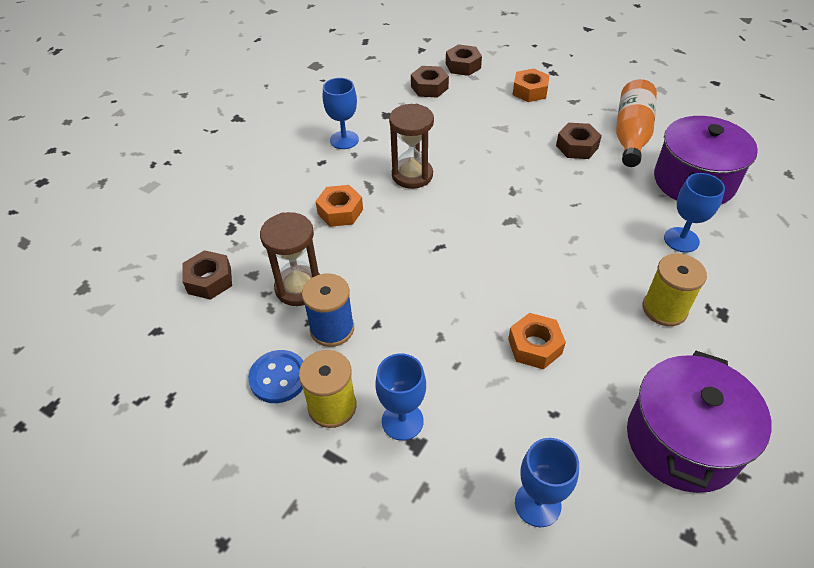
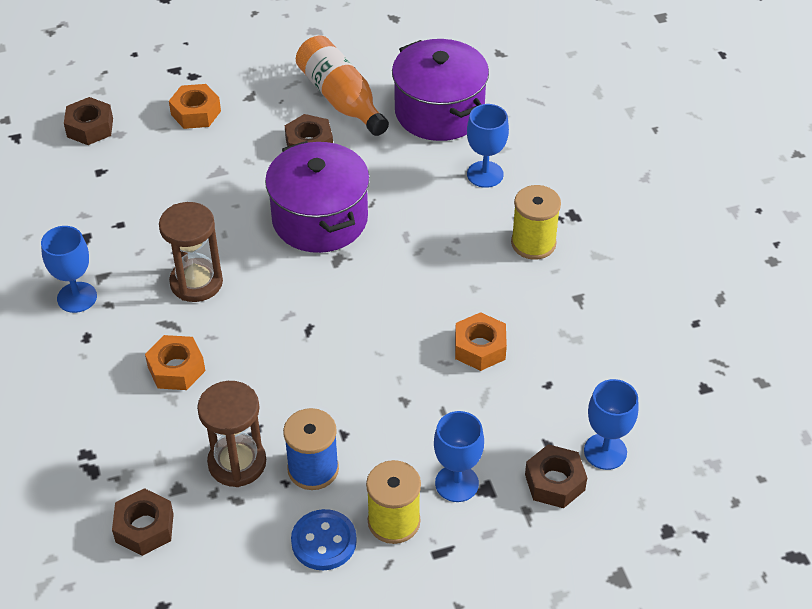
camera: 50 degrees left, 0 degrees up
brown nut [411,66,449,98] -> brown nut moved to [525,444,587,508]
purple pot [627,351,772,493] -> purple pot moved to [265,141,370,253]

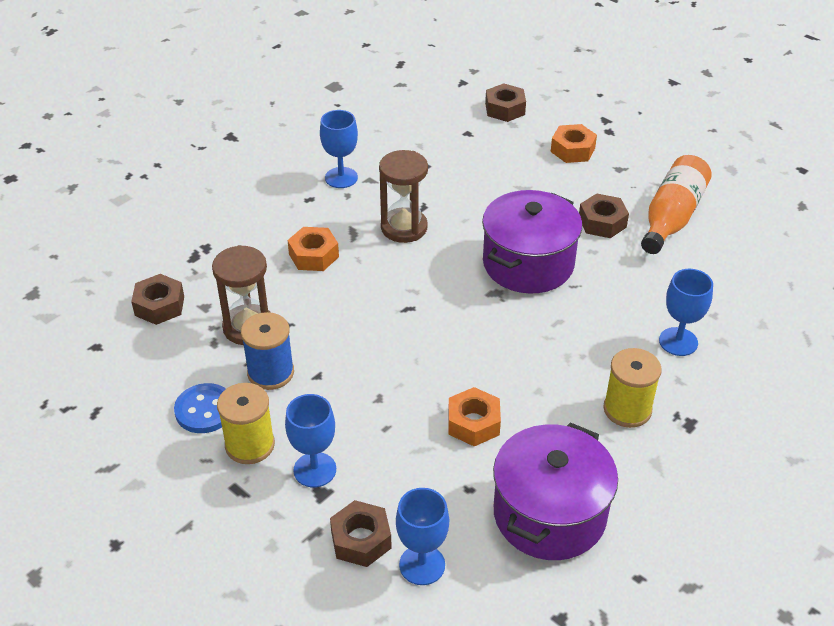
camera: 60 degrees right, 5 degrees down
purple pot [392,39,489,141] -> purple pot moved to [493,422,618,560]

